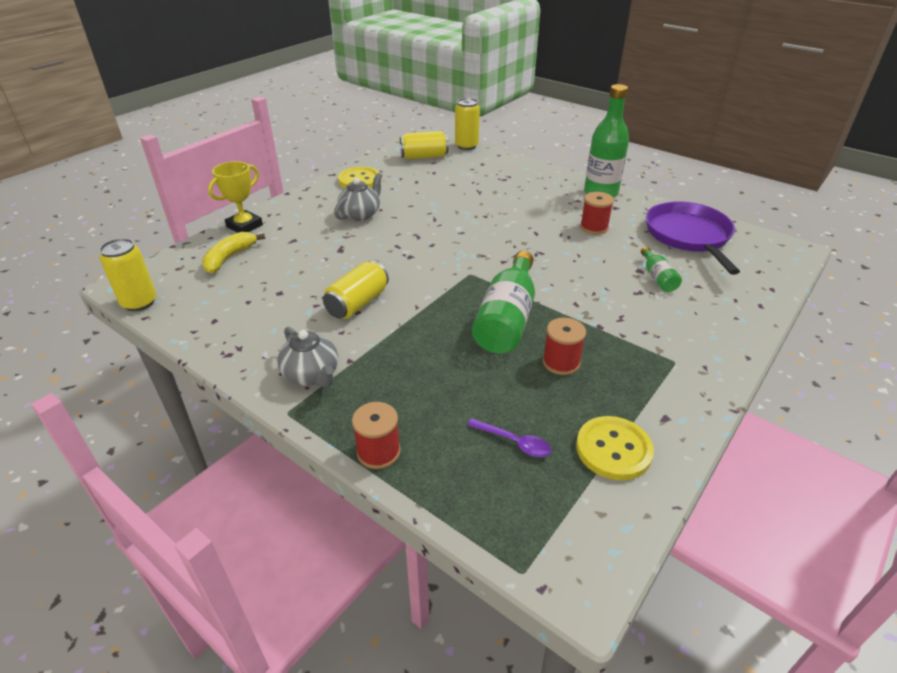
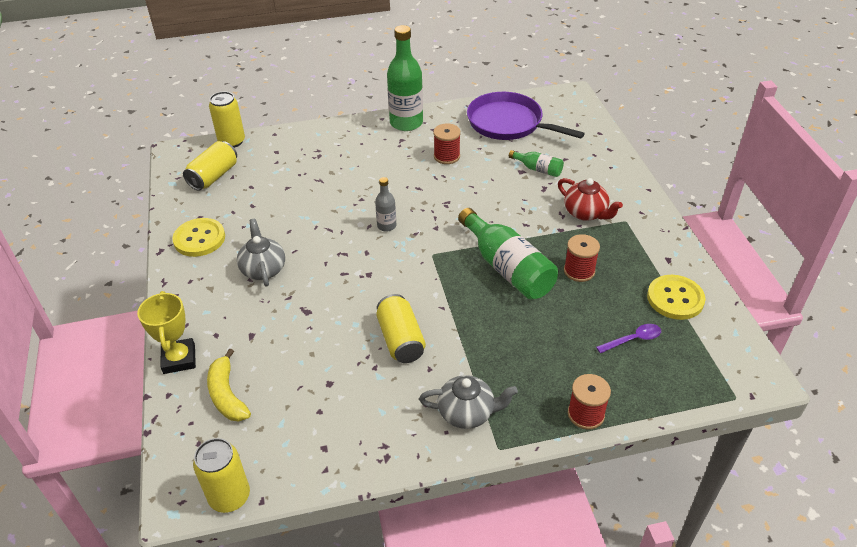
camera: 50 degrees left, 5 degrees up
none -> grey bottle [375,177,396,232]
none -> red teapot [558,178,623,221]

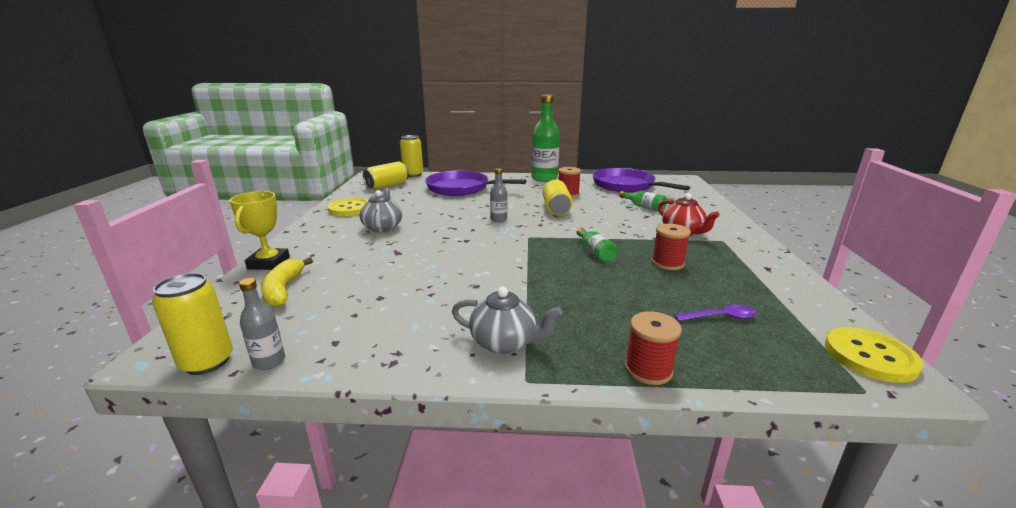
camera: 15 degrees right, 20 degrees down
yellow can [376,294,426,363] -> yellow can moved to [543,180,573,216]
green bottle [458,208,558,300] -> green bottle [576,228,618,262], size x0.50
yellow button [647,275,705,320] -> yellow button moved to [825,327,923,383]
none -> grey bottle [239,278,285,370]
none -> purple pan [425,171,526,196]

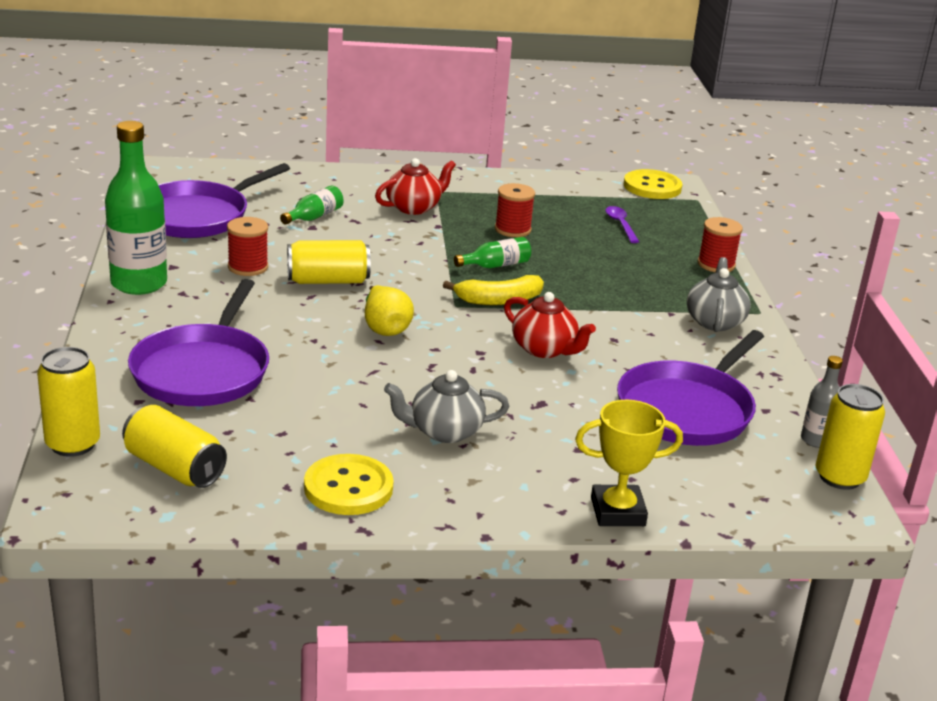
camera: 100 degrees left, 5 degrees up
yellow banana [261,257,313,307] -> yellow banana moved to [443,275,544,305]
grey bottle [490,168,507,222] -> yellow pear [365,285,414,336]
none -> red teapot [504,292,596,358]
none -> purple pan [617,330,764,446]

